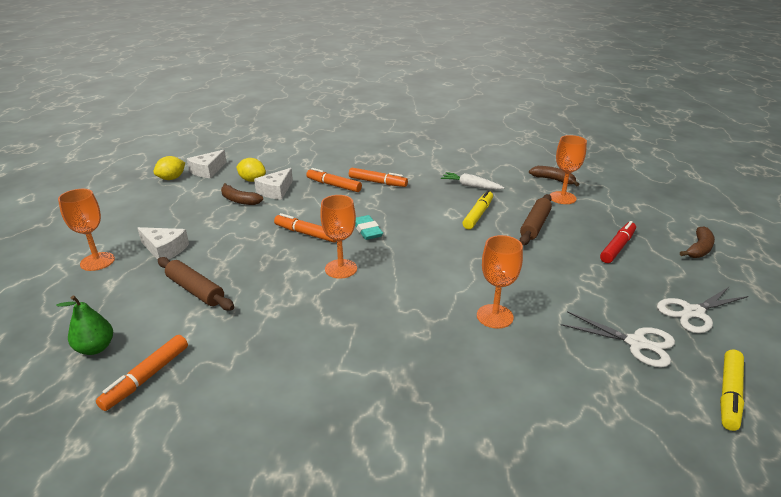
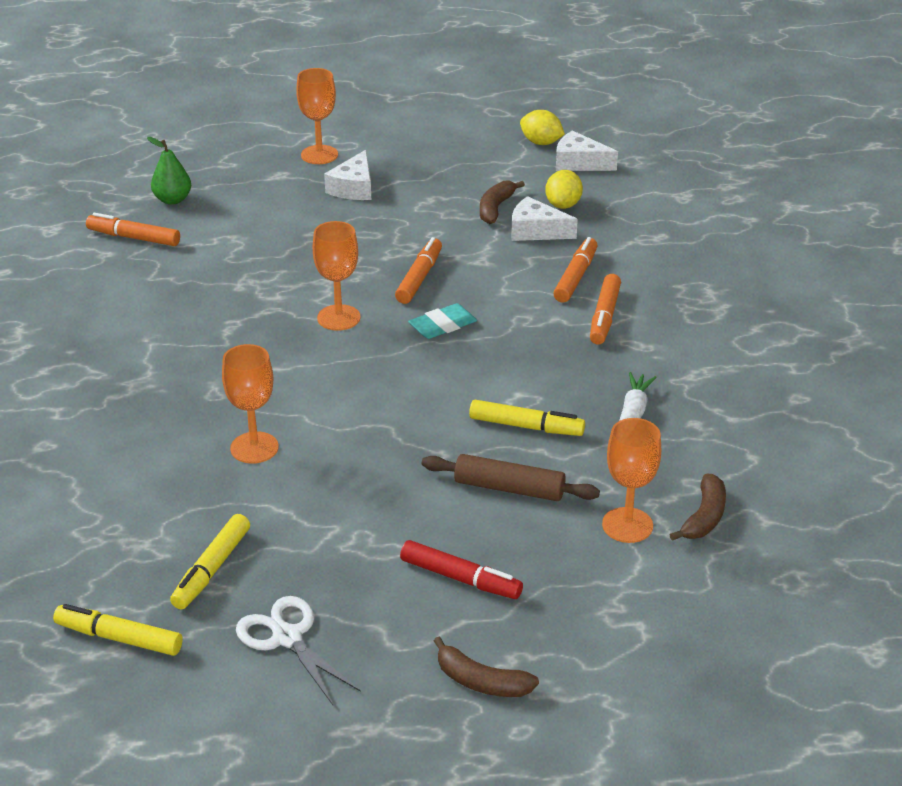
camera: 80 degrees right, 5 degrees up
brown rolling pin [158,257,234,311] -> none
white scissors [561,311,675,367] -> yellow marker [170,514,250,610]

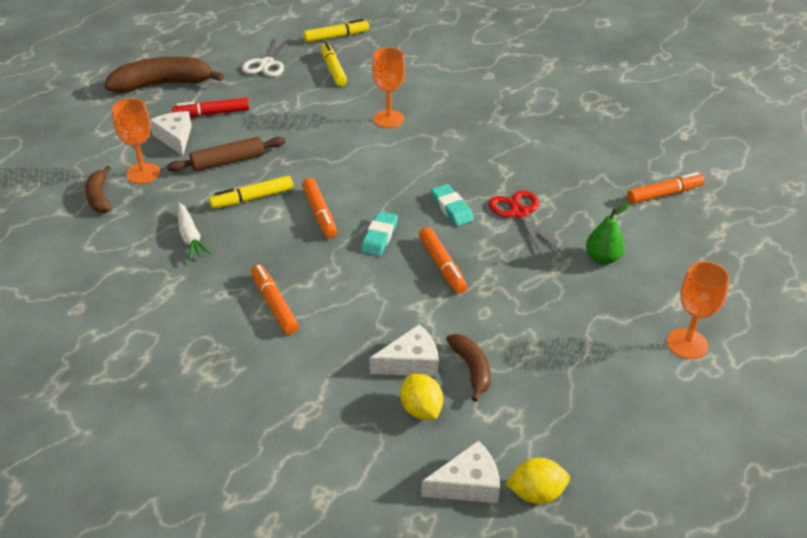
camera: 140 degrees right, 5 degrees up
green pear [147,137,191,205] -> green pear moved to [586,203,630,264]
white scissors [236,596,361,705] -> white scissors turned 90 degrees clockwise [242,37,291,77]
orange goblet [313,221,360,331] -> turquoise eraser [431,184,474,226]
white cheese [324,150,371,200] -> white cheese moved to [150,111,192,156]
brown banana [434,637,539,697] -> brown banana [104,56,224,93], size x1.86
orange marker [553,237,598,303] -> orange marker moved to [302,178,337,238]
none -> red scissors [489,190,560,255]

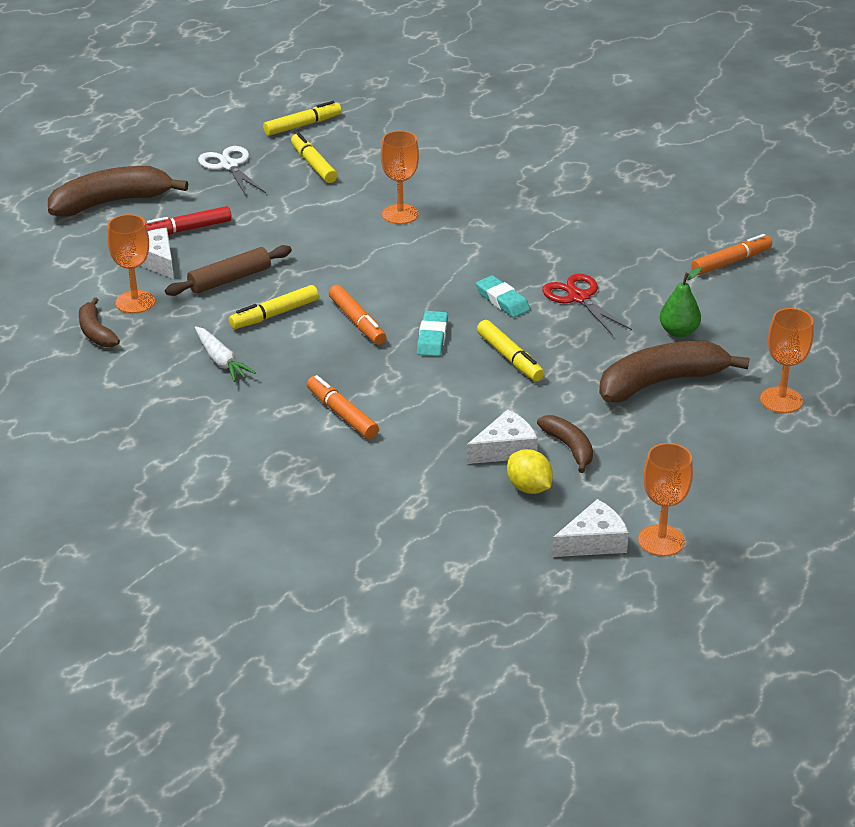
camera: 10 degrees left, 5 degrees down
white scissors [242,37,291,77] -> white scissors turned 150 degrees clockwise [198,146,266,196]
orange marker [419,227,467,294] -> yellow marker [477,320,544,381]
yellow lemon [506,458,570,504] -> orange goblet [638,443,693,557]
none -> brown banana [599,341,749,403]

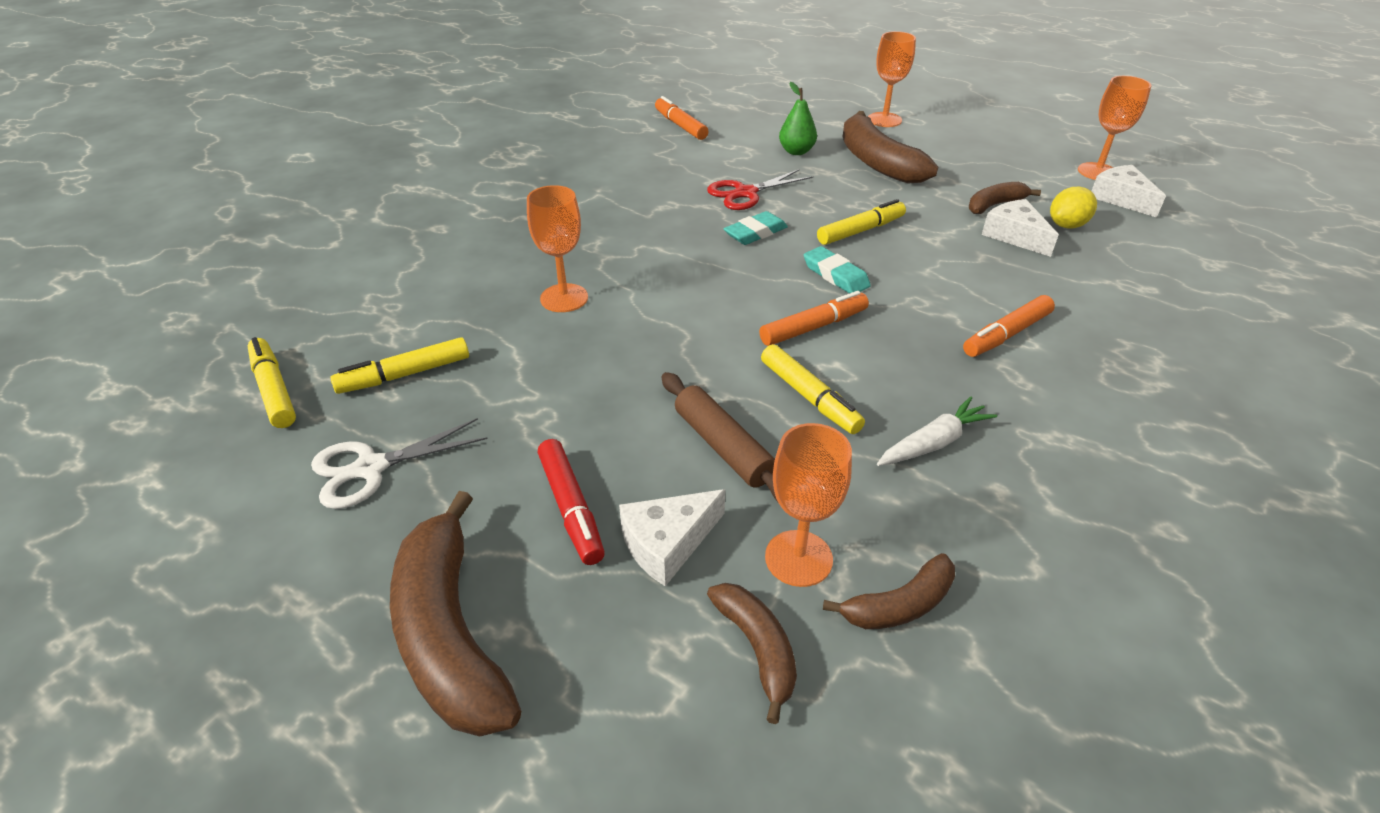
camera: 90 degrees left, 5 degrees up
turquoise eraser [417,311,448,357] -> turquoise eraser turned 45 degrees clockwise [804,246,871,294]
none -> brown banana [707,583,797,724]

